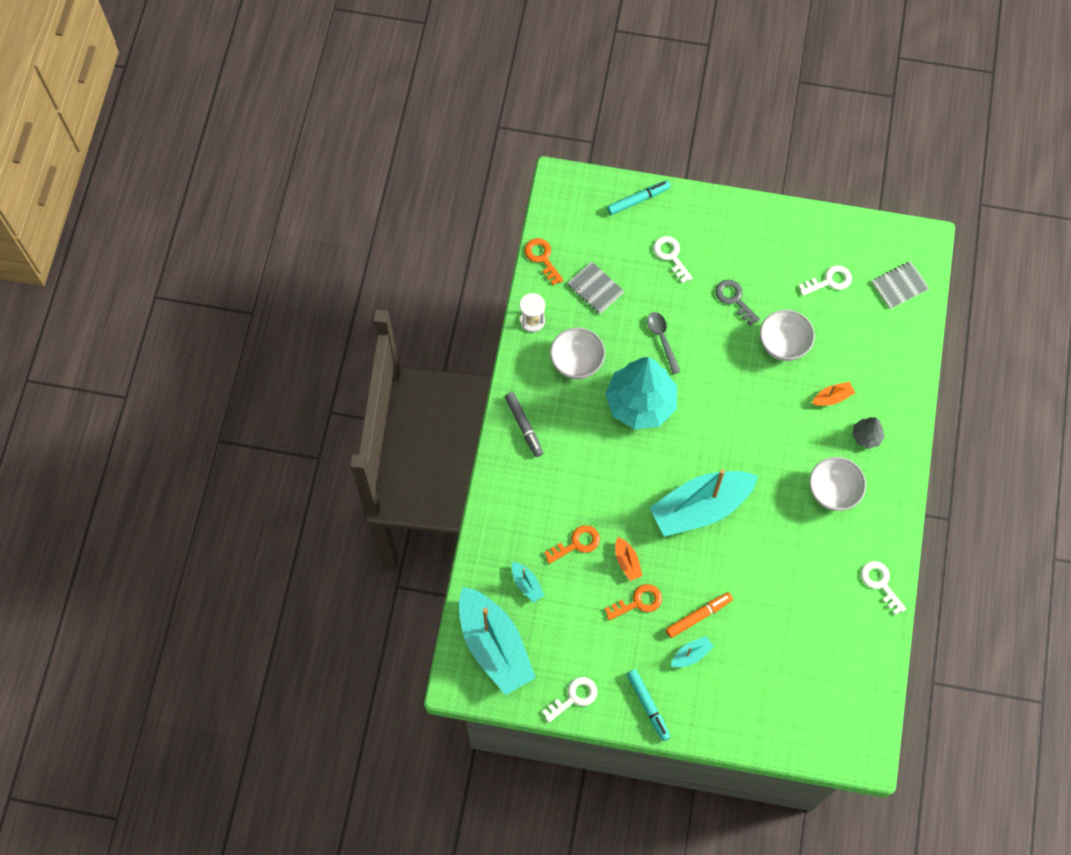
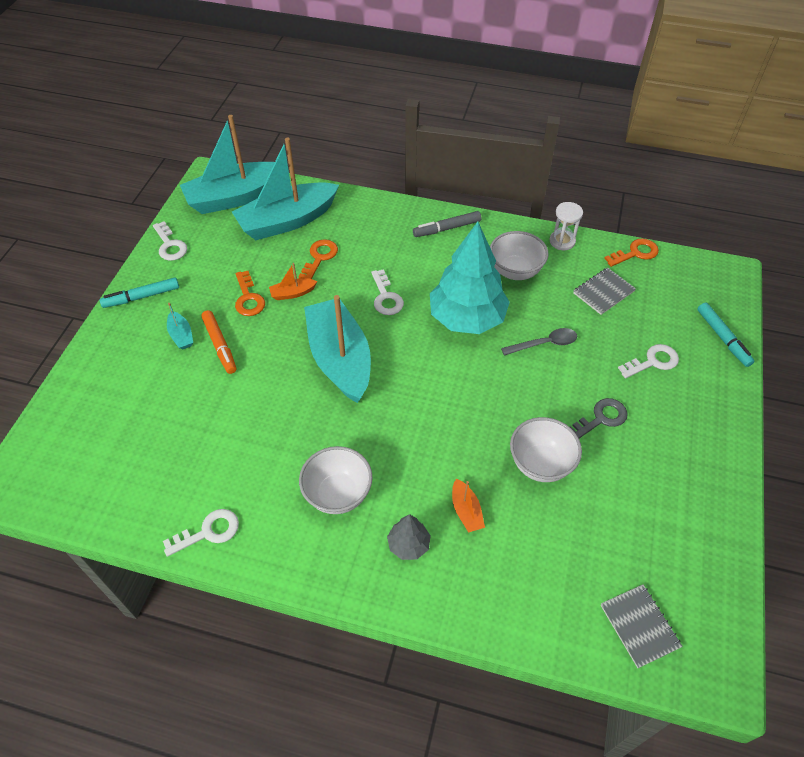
camera: 95 degrees right, 15 degrees down
turquoise boat [512,562,544,603] -> turquoise boat [232,138,339,240], size x2.46
orange key [544,525,600,564] -> orange key turned 135 degrees counterclockwise [298,239,338,279]
white key [798,265,852,296] -> white key moved to [371,269,404,315]

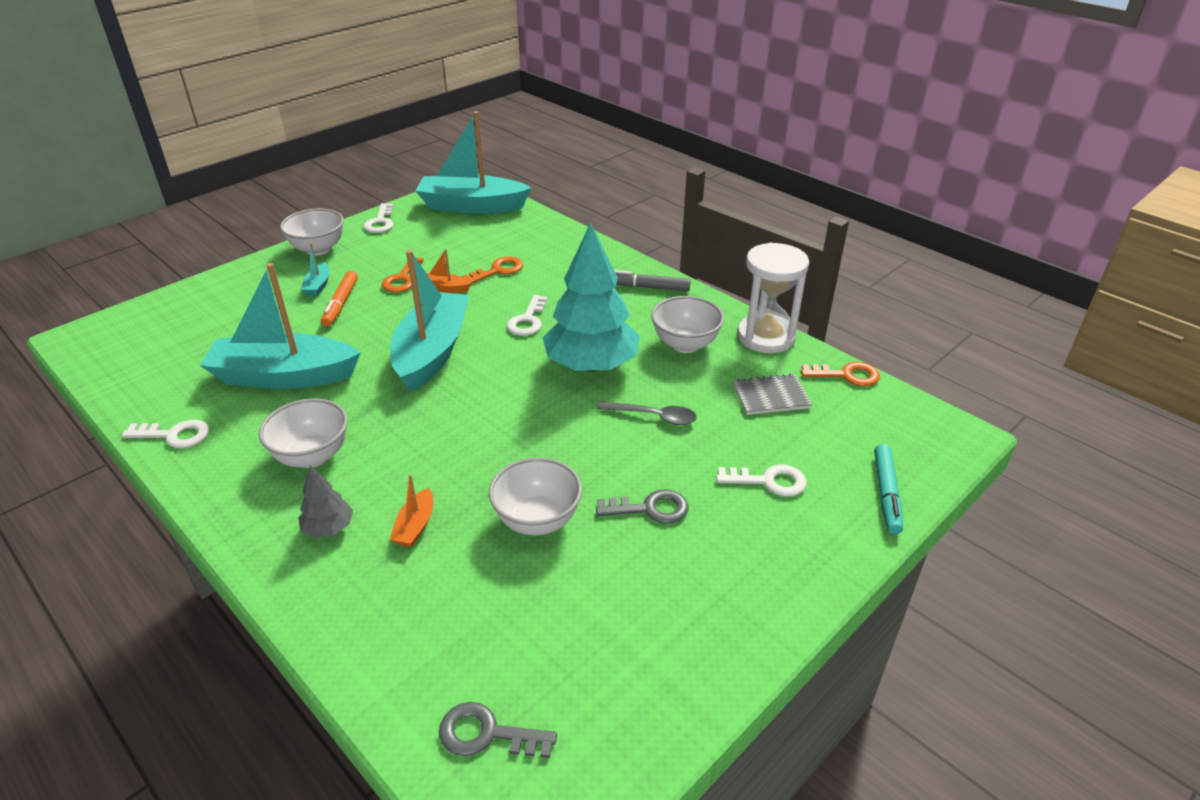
camera: 30 degrees right, 15 degrees down
turquoise marker [100,277,179,308] -> white bowl [280,208,344,256]
turquoise boat [232,138,339,240] -> turquoise boat moved to [200,263,361,389]
white hourglass [549,202,583,250] -> white hourglass [737,243,809,353], size x1.76
grey notebook [601,584,683,668] -> grey key [439,702,557,758]

